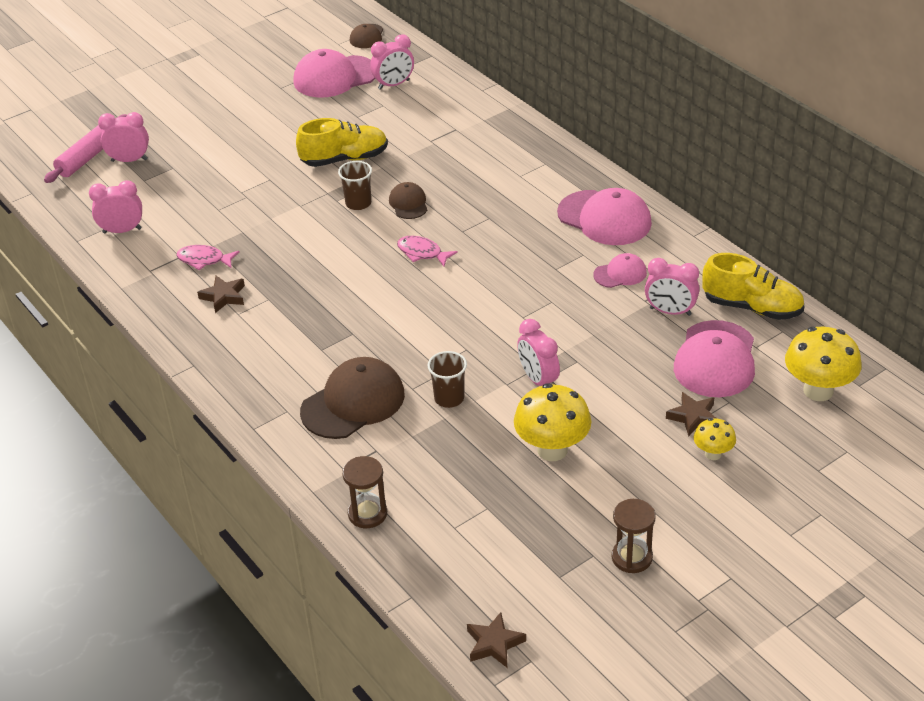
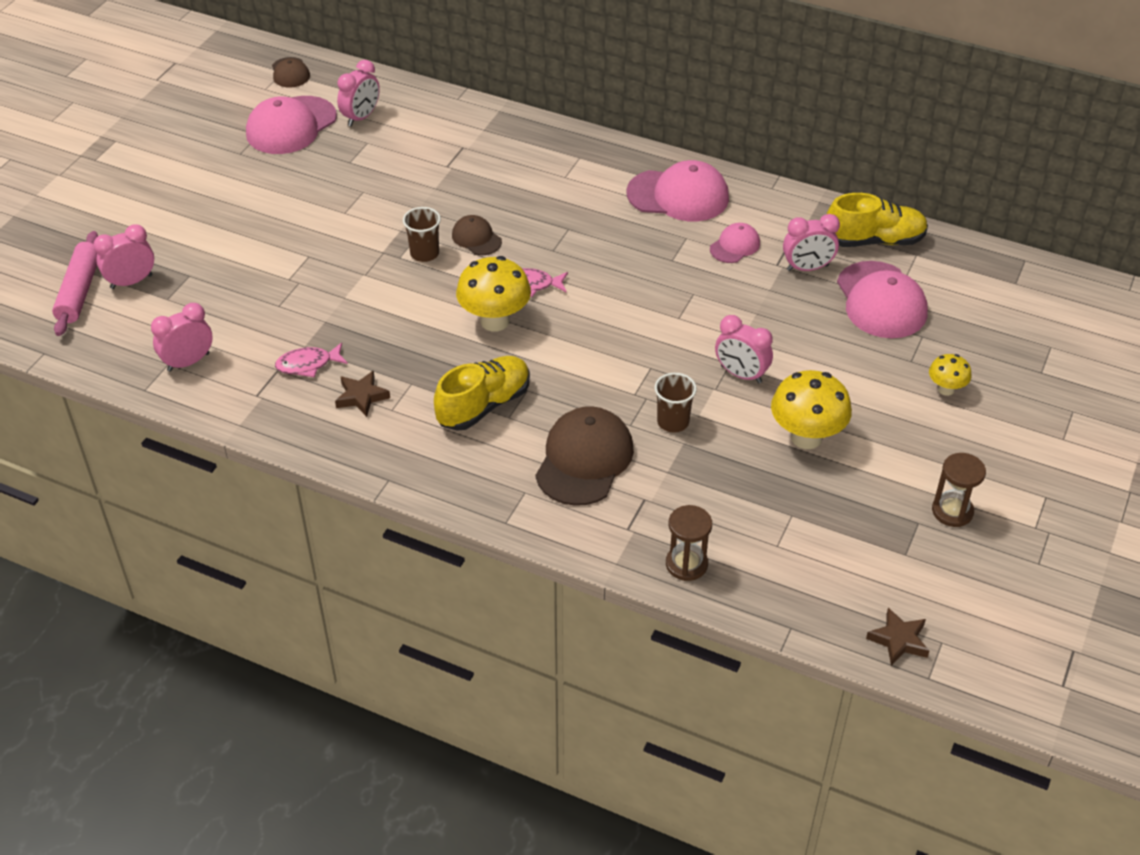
camera: 30 degrees left, 5 degrees up
yellow shoe [296,118,388,167] -> yellow shoe moved to [434,356,530,431]
brown star [666,392,716,437] -> none
yellow mushroom [785,327,862,401] -> yellow mushroom moved to [456,256,531,331]

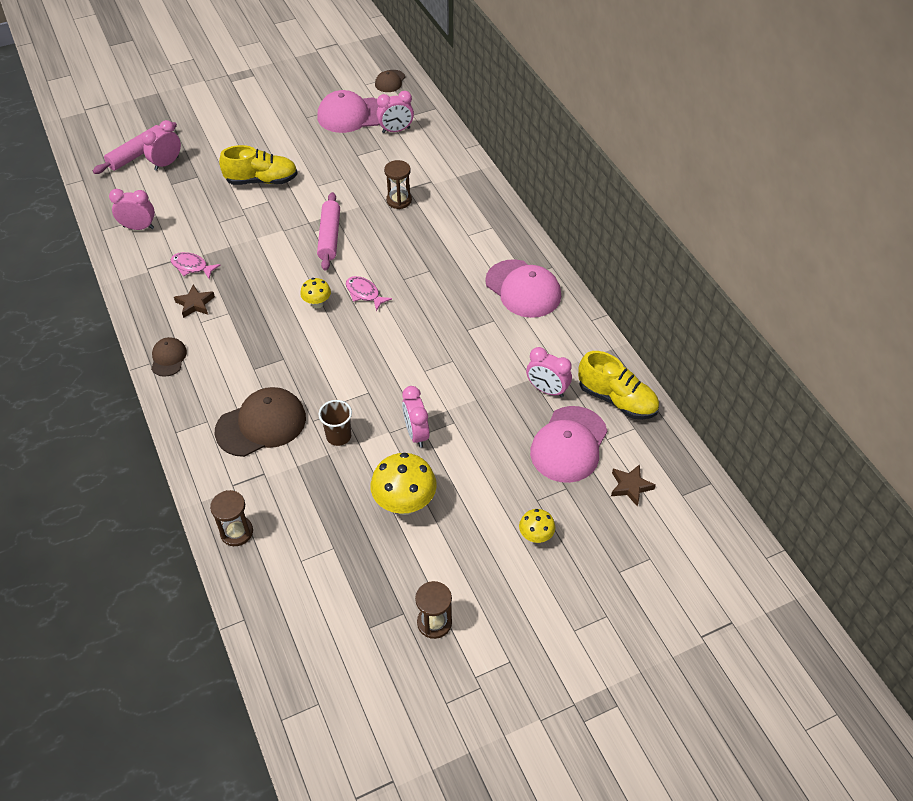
camera: 40 degrees right, 5 degrees up
pink clock [93,224,154,289] -> pink clock turned 60 degrees counterclockwise [142,120,181,171]
brown cup [403,207,441,262] -> pink rolling pin [317,192,340,271]
yellow shoe [434,356,530,431] -> yellow shoe moved to [219,145,298,185]
brown cap [452,215,502,255] -> brown cap moved to [151,337,187,377]
yellow mushroom [456,256,531,331] -> yellow mushroom [300,278,331,308], size x0.54
pink cap [710,223,760,263] -> none
brown star [866,608,929,666] -> brown star moved to [611,464,656,507]
none -> brown hourglass [384,160,412,209]

